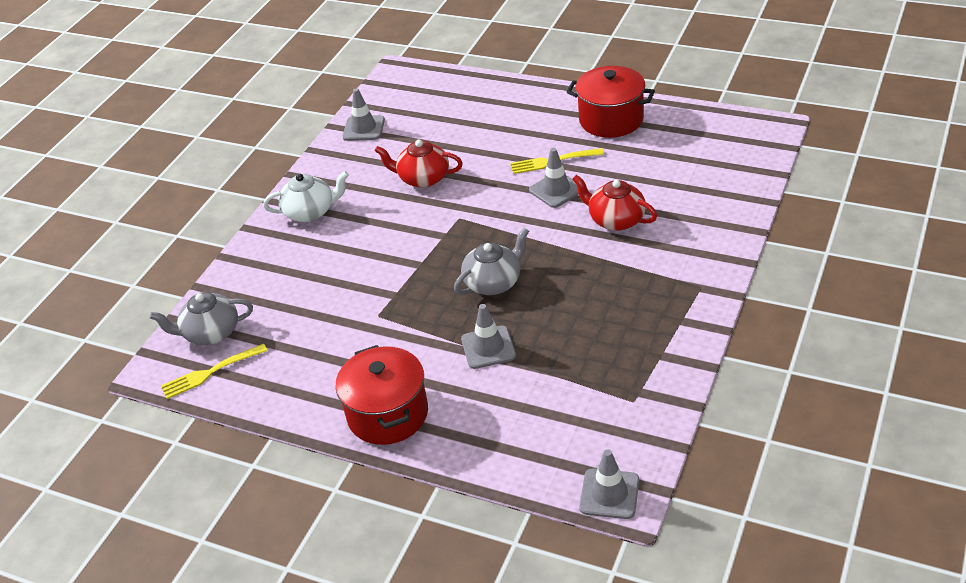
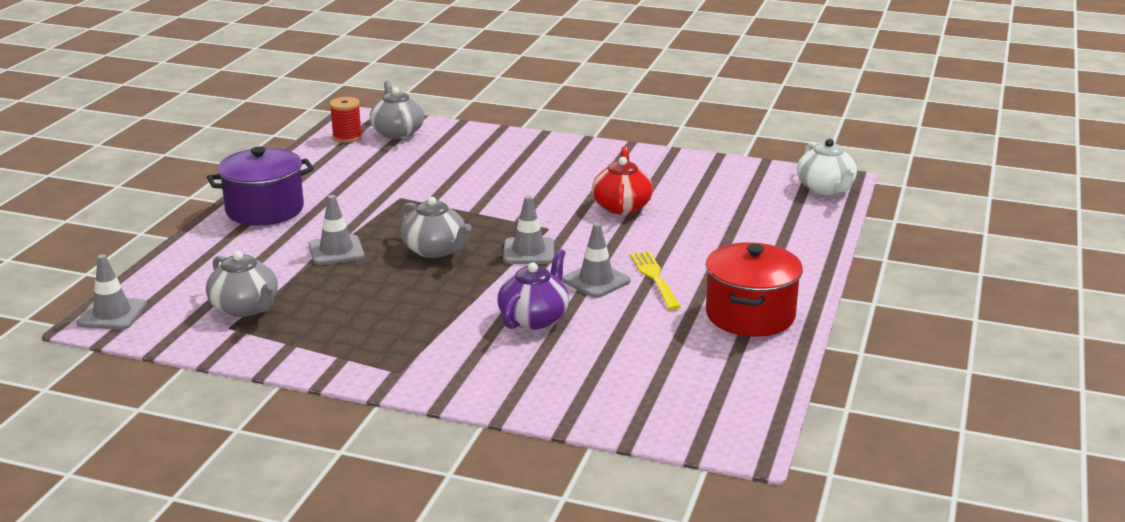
camera: 80 degrees right, 15 degrees down
yellow fork [161,344,268,399] -> red spool [329,97,362,143]
white teapot [263,171,349,222] -> white teapot moved to [797,139,857,195]
red pot [335,345,428,445] -> purple pot [207,147,314,226]
grey traffic cone [343,88,385,141] -> grey traffic cone moved to [503,196,554,264]
red teapot [572,175,657,231] -> purple teapot [497,249,569,329]
none -> grey teapot [206,251,278,317]

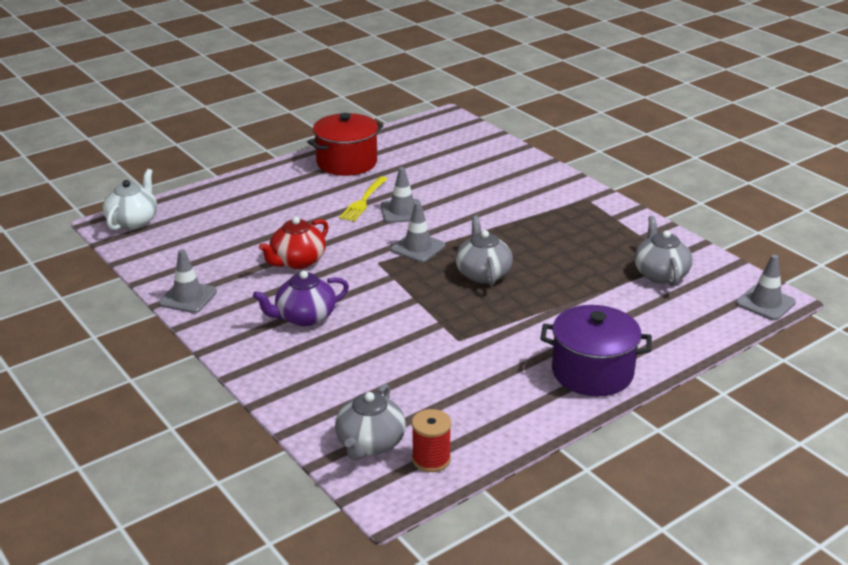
camera: 145 degrees left, 5 degrees up
grey traffic cone [309,195,365,265] -> grey traffic cone moved to [159,249,217,313]
purple teapot [497,249,569,329] -> purple teapot moved to [253,270,349,326]

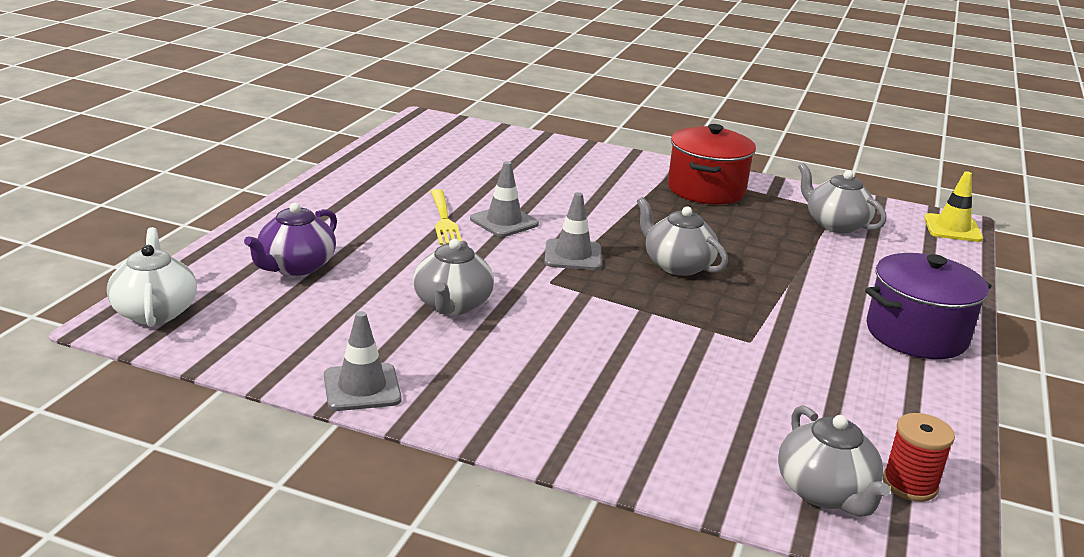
camera: 35 degrees left, 5 degrees down
purple teapot [253,270,349,326] -> purple teapot moved to [244,203,337,276]
red teapot [259,217,329,269] -> grey teapot [413,239,494,315]
red pot [307,113,383,176] -> red pot moved to [668,124,756,204]
grey traffic cone [736,255,796,320] -> yellow traffic cone [924,171,983,242]

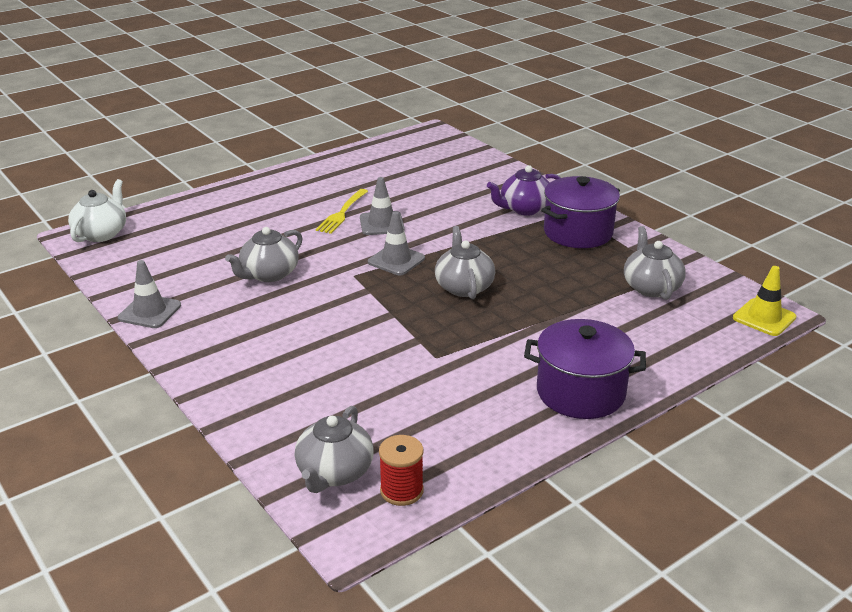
camera: 35 degrees right, 5 degrees up
purple teapot [244,203,337,276] -> purple teapot moved to [487,165,560,216]
red pot [668,124,756,204] -> purple pot [541,176,620,248]

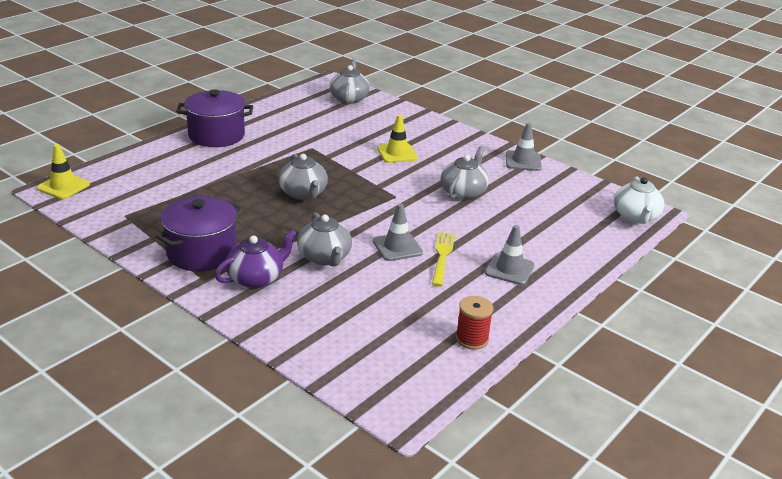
camera: 165 degrees right, 0 degrees up
grey traffic cone [368,211,425,275] -> grey traffic cone moved to [485,225,535,285]
red spool [379,435,424,506] -> red spool moved to [456,296,493,350]
grey teapot [624,226,686,300] -> grey teapot moved to [297,212,352,267]
none -> yellow traffic cone [377,115,418,163]

